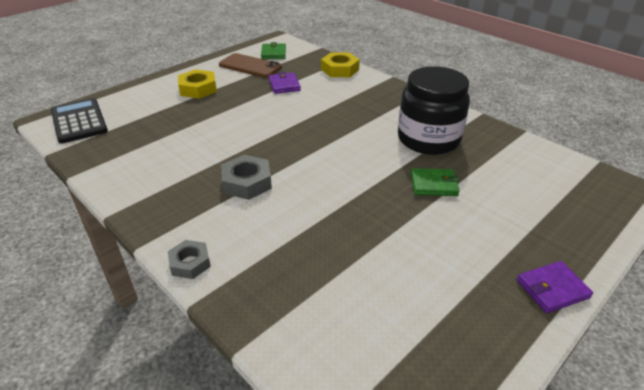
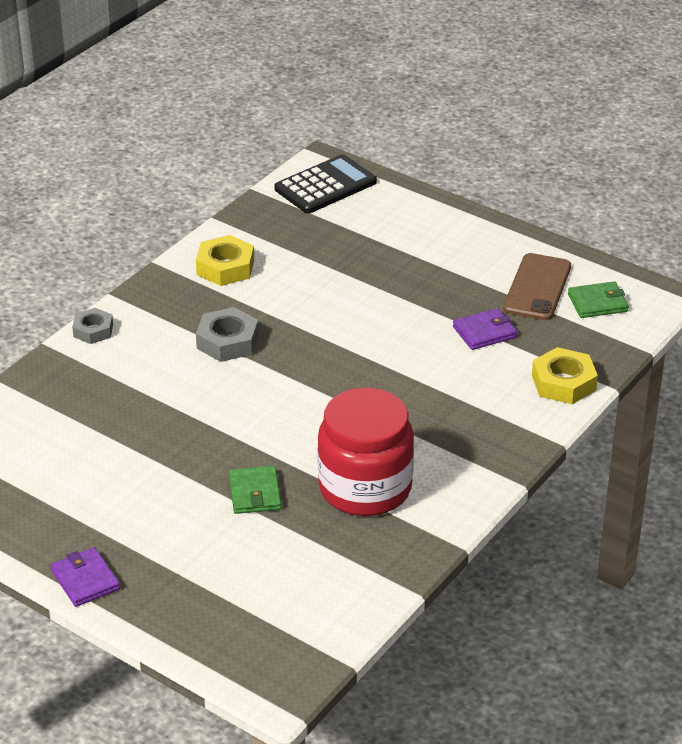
camera: 80 degrees right, 0 degrees up
yellow nut [178,69,217,99] -> yellow nut moved to [196,235,254,286]
black jar [398,66,470,155] -> red jar [318,388,414,516]

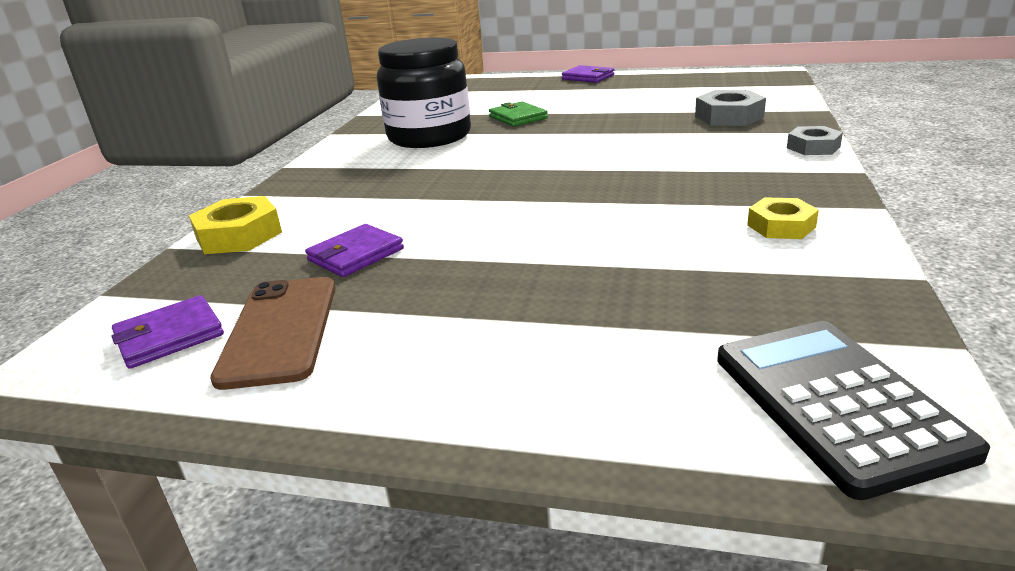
camera: 160 degrees right, 10 degrees down
yellow nut [196,235,254,286] -> yellow nut [747,197,819,239], size x0.67
grey nut [196,307,259,362] -> grey nut moved to [695,90,766,126]
black calculator [275,154,377,213] -> black calculator turned 135 degrees clockwise [717,321,990,500]
red jar [318,388,414,516] -> black jar [377,37,471,148]
green wallet [568,281,629,318] -> purple wallet [111,295,224,369]

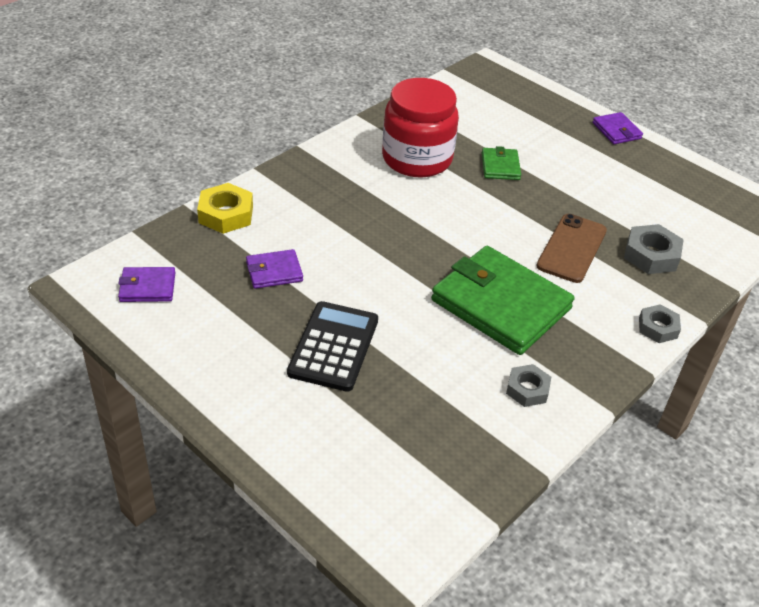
camera: 25 degrees right, 15 degrees up
brown phone [210,277,336,390] -> brown phone moved to [536,214,607,283]
black jar [377,37,471,148] -> red jar [382,78,459,178]
black calculator [717,321,990,500] -> black calculator moved to [287,301,378,392]
yellow nut [747,197,819,239] -> grey nut [506,364,551,407]
none -> green wallet [431,246,575,355]

